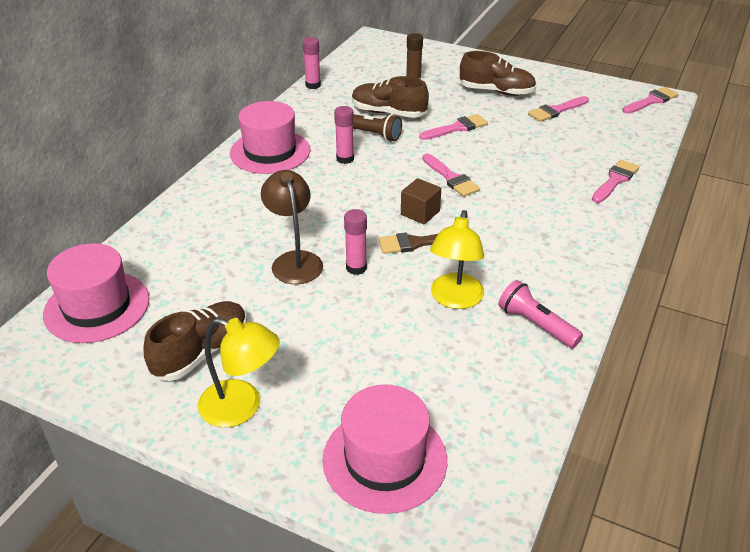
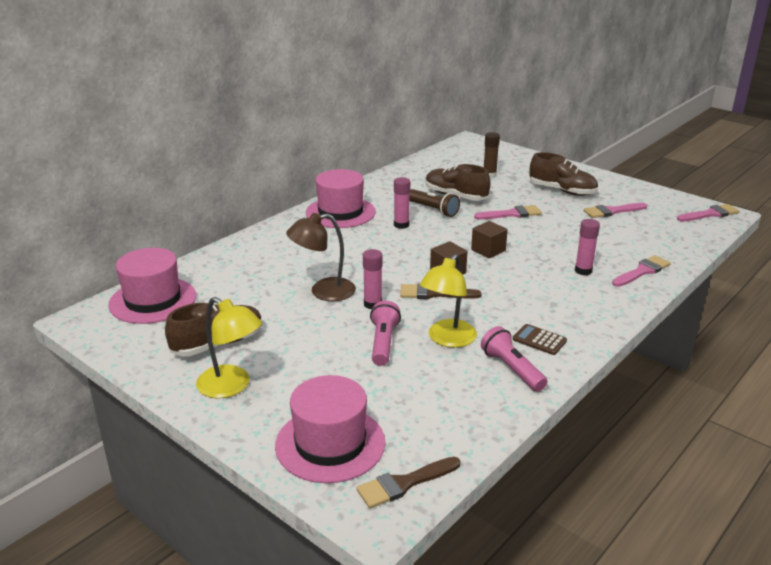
camera: 15 degrees right, 10 degrees down
brown lamp [261,170,323,284] -> brown lamp turned 105 degrees counterclockwise [286,213,356,301]
pink glue stick [303,37,321,89] -> pink glue stick moved to [575,219,600,275]
pink brush [422,153,480,197] -> brown cube [471,221,508,258]
none -> brown brush [357,457,461,508]
none -> pink flashlight [370,301,401,366]
none -> brown calculator [513,324,567,355]

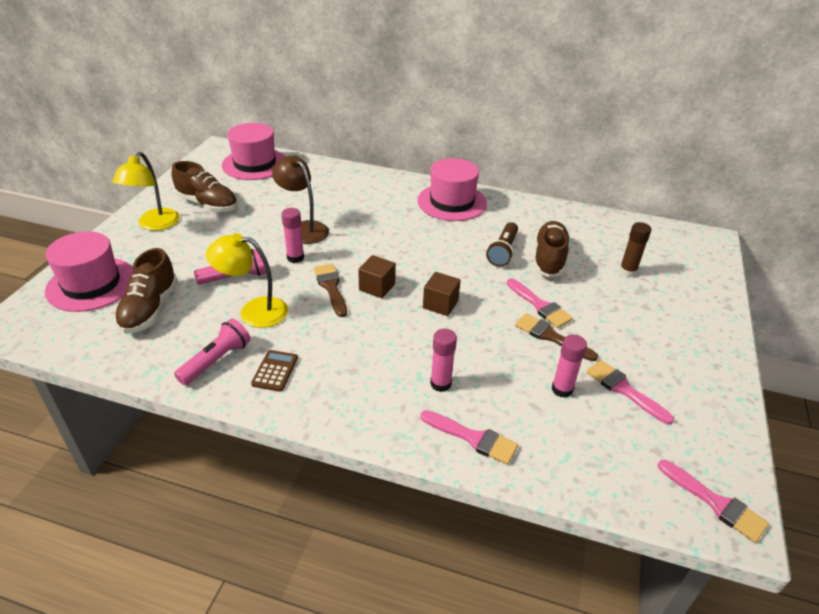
camera: 65 degrees right, 10 degrees up
brown brush [357,457,461,508] -> brown brush moved to [515,313,598,361]
pink glue stick [394,177,410,229] -> pink glue stick moved to [552,335,587,398]
brown shoe [529,152,598,196] -> brown shoe moved to [114,248,178,334]

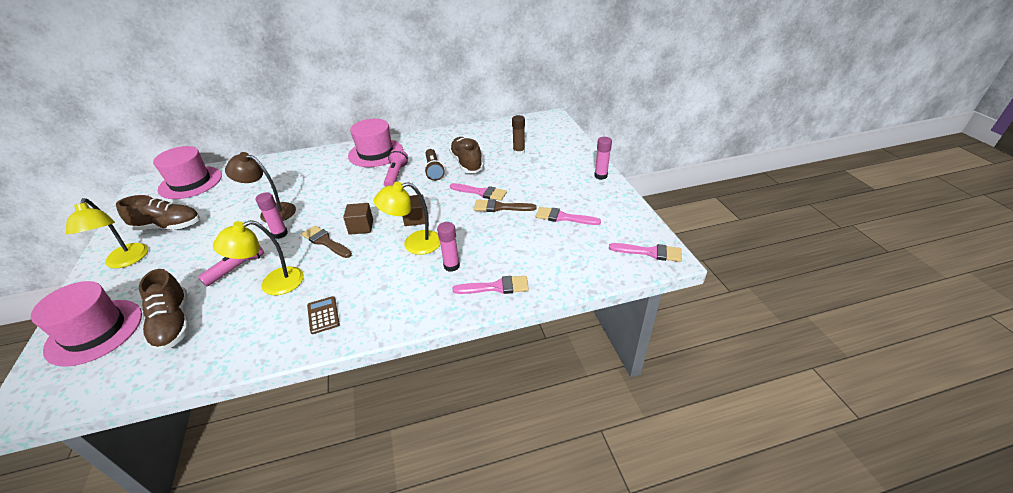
camera: 30 degrees left, 0 degrees up
pink flashlight [174,319,250,385] -> pink flashlight moved to [384,149,408,187]
pink glue stick [552,335,587,398] -> pink glue stick moved to [594,137,612,180]
none -> yellow lamp [374,182,440,255]

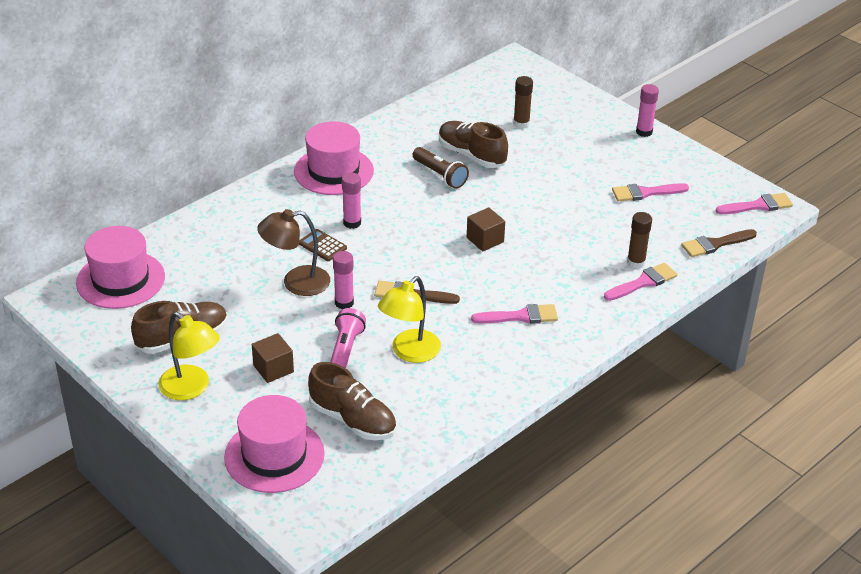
camera: 30 degrees left, 0 degrees up
brown calculator [307,296,340,334] -> brown calculator moved to [299,229,347,261]
brown cube [343,203,373,235] -> brown cube moved to [252,333,294,383]
yellow lamp [374,182,440,255] -> none
pink flashlight [384,149,408,187] -> none
pink glue stick [437,222,460,272] -> pink glue stick moved to [342,173,361,229]
pink brush [450,183,507,201] -> pink brush moved to [471,304,558,324]
brown brush [474,199,537,212] -> brown brush moved to [681,229,757,257]
none -> brown glue stick [627,212,652,269]

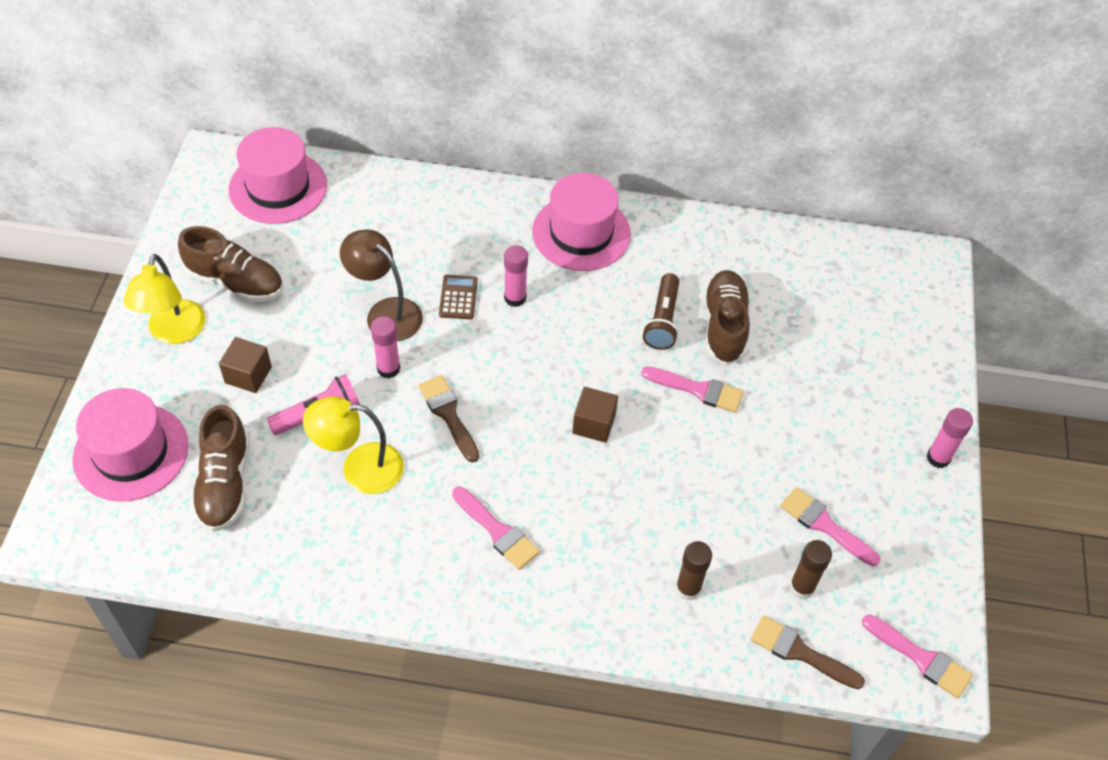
camera: 50 degrees right, 15 degrees up
brown glue stick [513,76,533,129] -> brown glue stick moved to [790,540,832,599]
pink brush [604,263,678,301] -> pink brush moved to [641,366,743,413]

